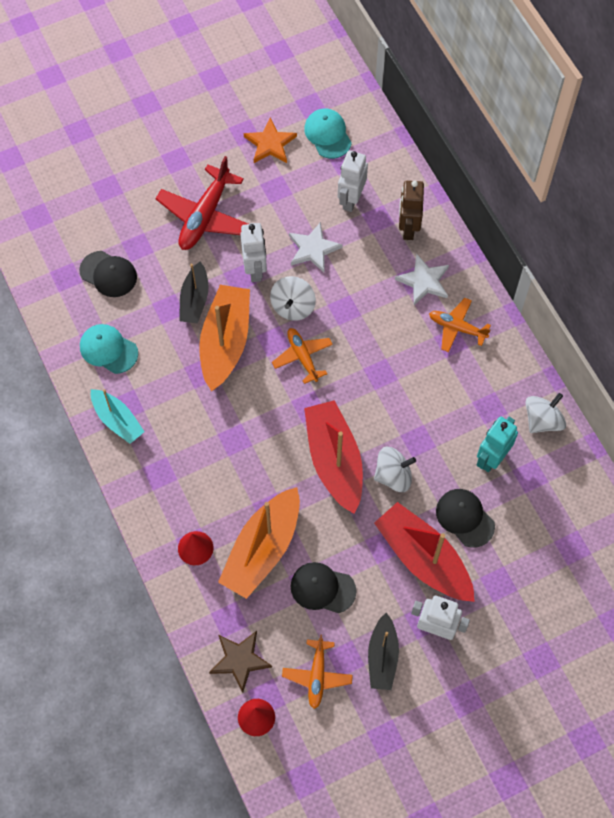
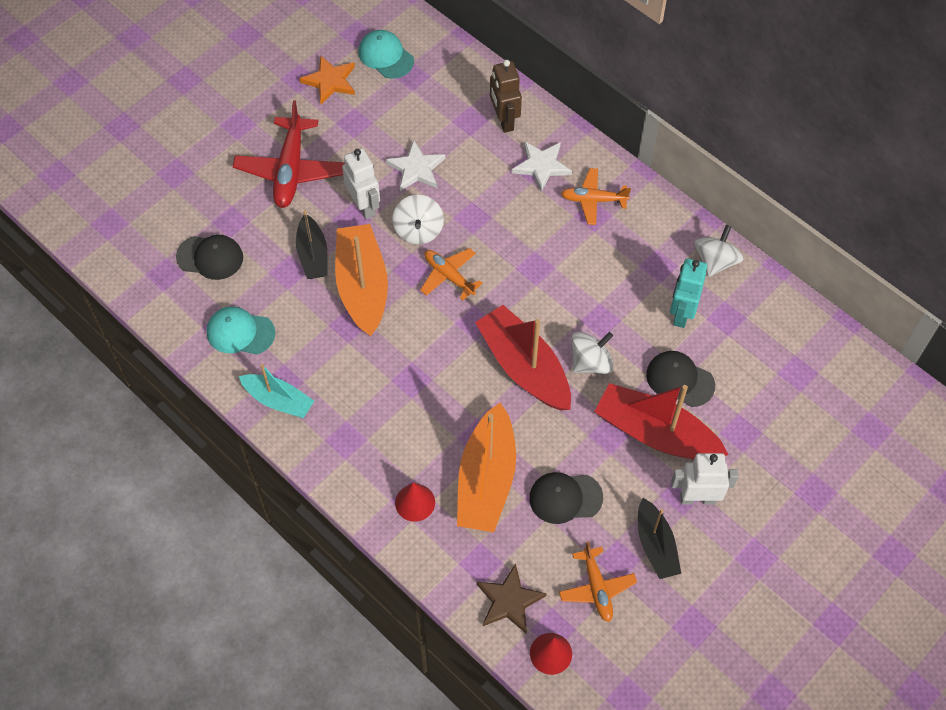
camera: 20 degrees left, 5 degrees down
white robot [338,150,368,212] -> none

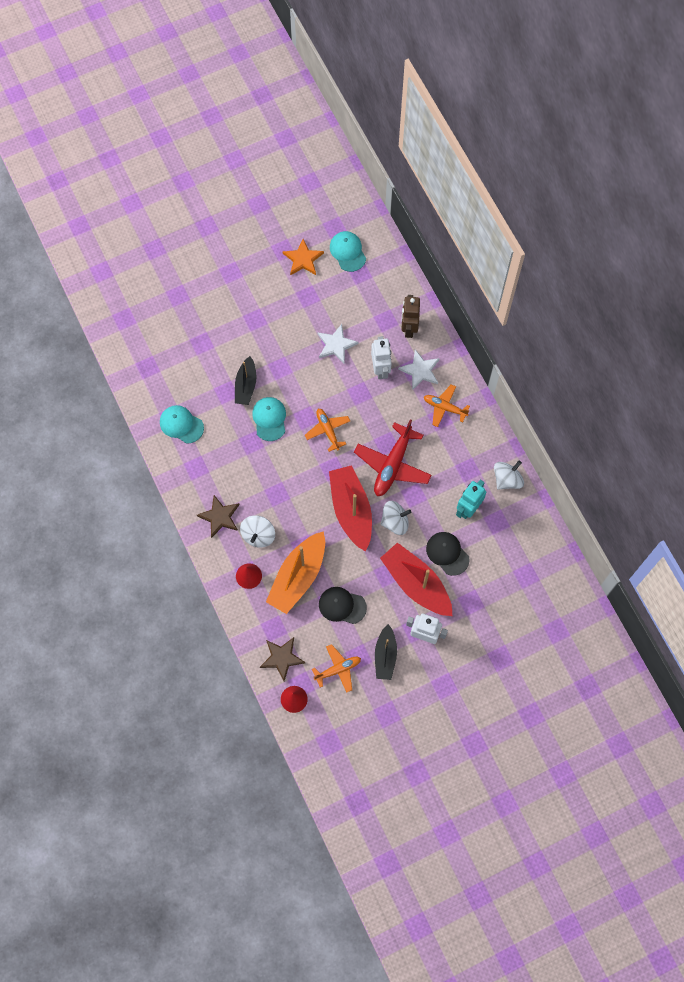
camera: 20 degrees right, 10 degrees up
black cap [176,235,243,280] -> none
red plane [233,100,345,208] -> red plane moved to [354,419,432,496]
turquoise boat [239,364,314,418] -> none
orange boat [335,224,388,336] -> turquoise cap [252,397,286,441]
white robot [342,148,380,219] -> white robot moved to [371,336,392,379]
white spinning top [392,195,444,244] -> white spinning top moved to [240,515,275,547]
orange plane [559,541,637,622] -> orange plane turned 120 degrees counterclockwise [312,644,361,693]
none -> brown star [197,495,240,538]

